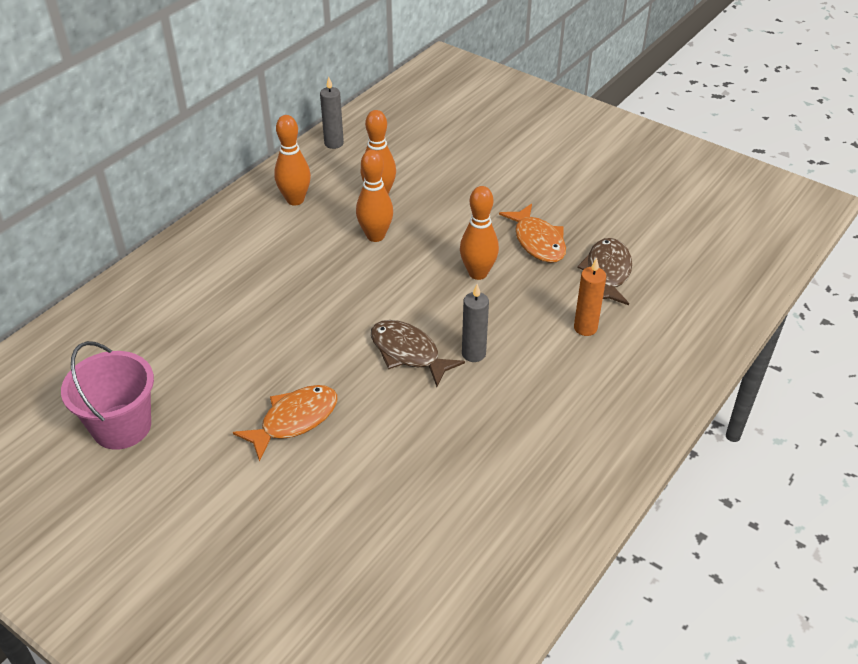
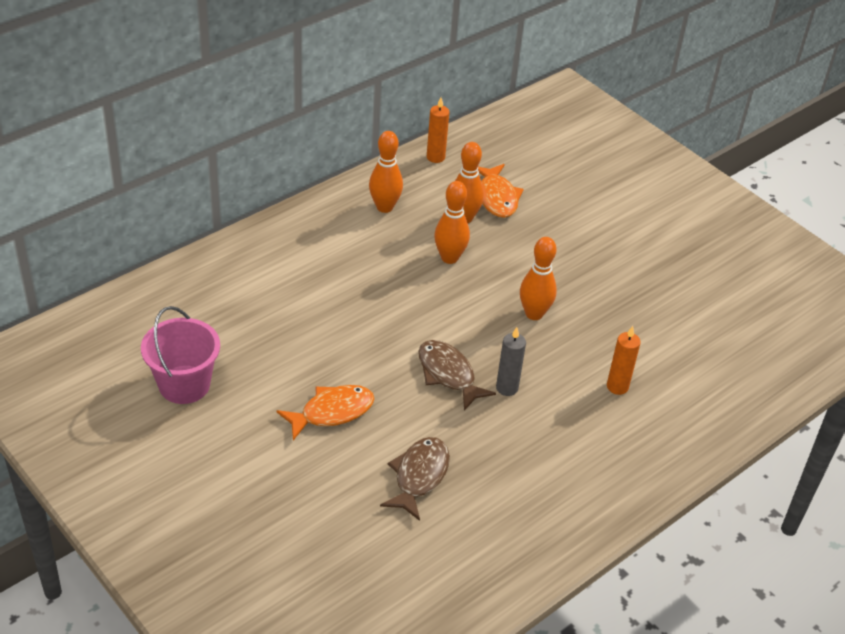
camera: 10 degrees right, 0 degrees up
grey candle [320,77,344,149] -> orange candle [427,98,449,163]
orange fish [499,204,566,263] -> orange fish moved to [478,164,523,218]
brown fish [577,238,632,305] -> brown fish moved to [380,437,450,521]

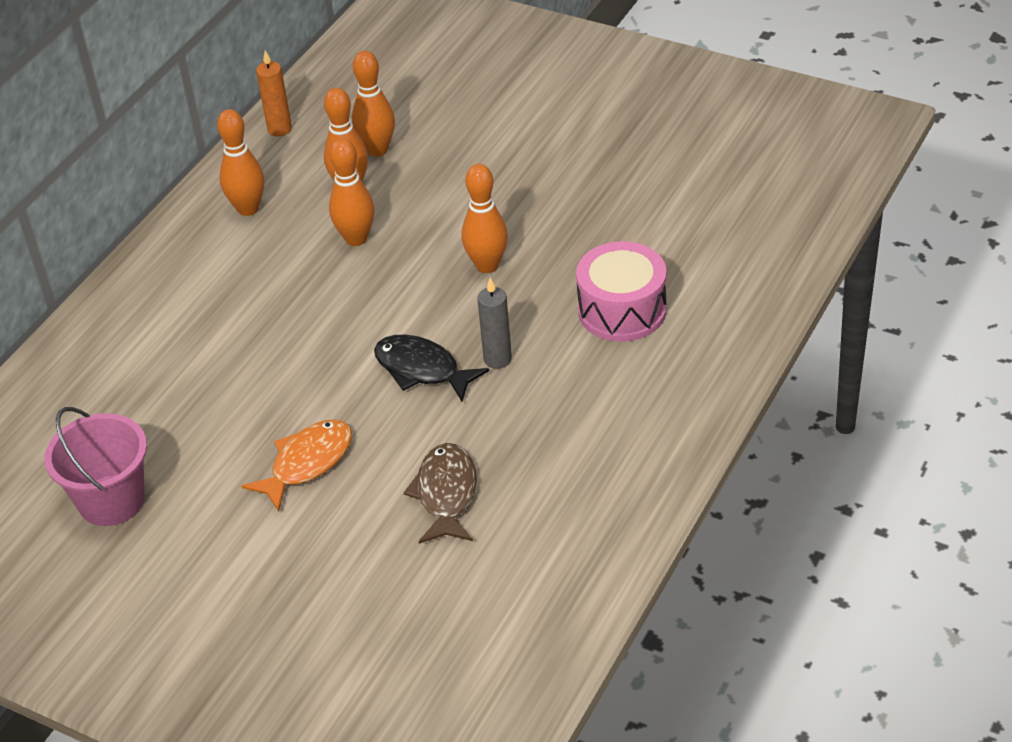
camera: 15 degrees left, 0 degrees up
brown fish [418,340,496,411] -> black fish [374,335,489,402]
orange fish [478,164,523,218] -> orange bowling pin [352,51,395,157]
orange candle [607,326,641,395] -> pink drum [576,241,667,342]

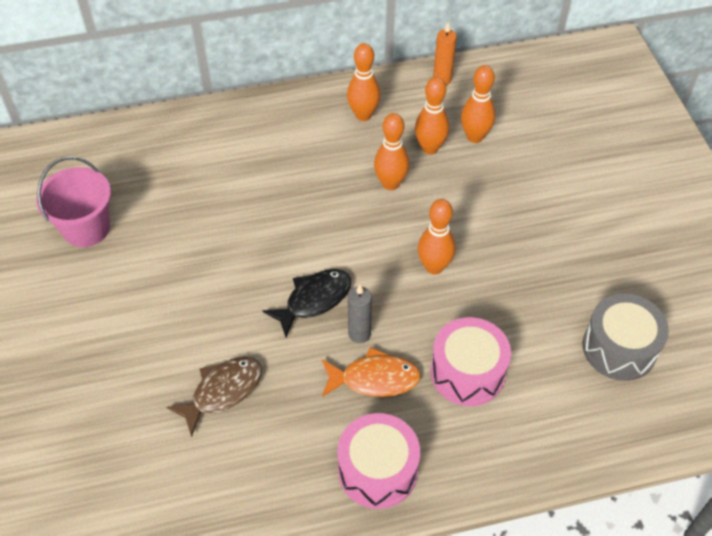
camera: 45 degrees right, 10 degrees up
orange fish [241,419,352,512] -> orange fish moved to [322,347,421,397]
black fish [374,335,489,402] -> black fish turned 60 degrees clockwise [262,269,351,338]
none -> pink drum [337,413,420,509]
none -> grey drum [583,293,669,381]

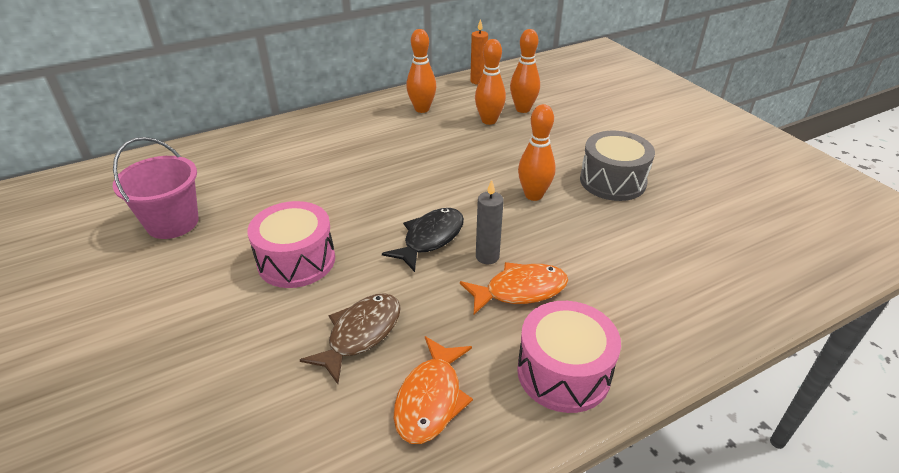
camera: 15 degrees left, 15 degrees down
orange bowling pin [374,113,409,190] -> none
pink drum [430,317,511,406] -> pink drum moved to [247,201,335,288]
grey drum [583,293,669,381] -> grey drum moved to [580,131,655,201]
none -> orange fish [393,336,473,444]

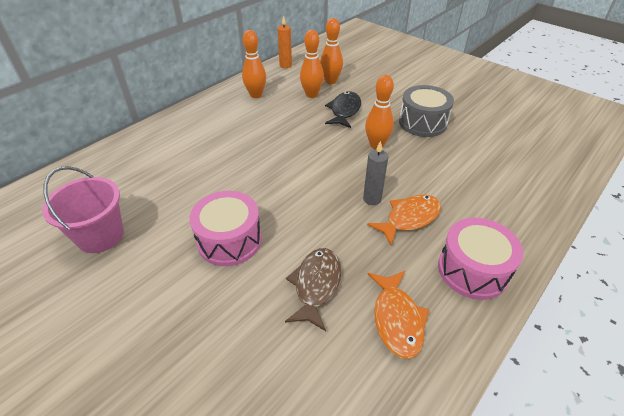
camera: 20 degrees left, 5 degrees up
black fish [382,208,464,272] -> black fish moved to [325,92,361,128]

